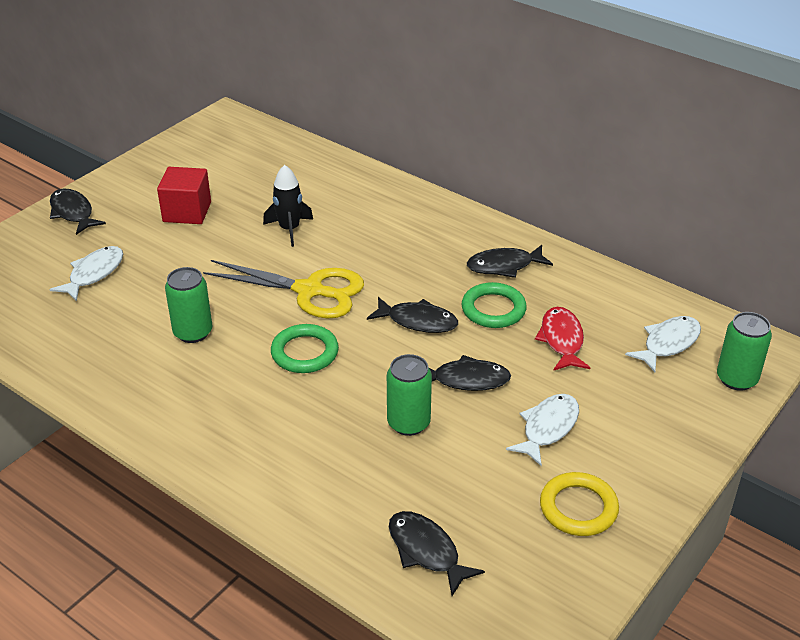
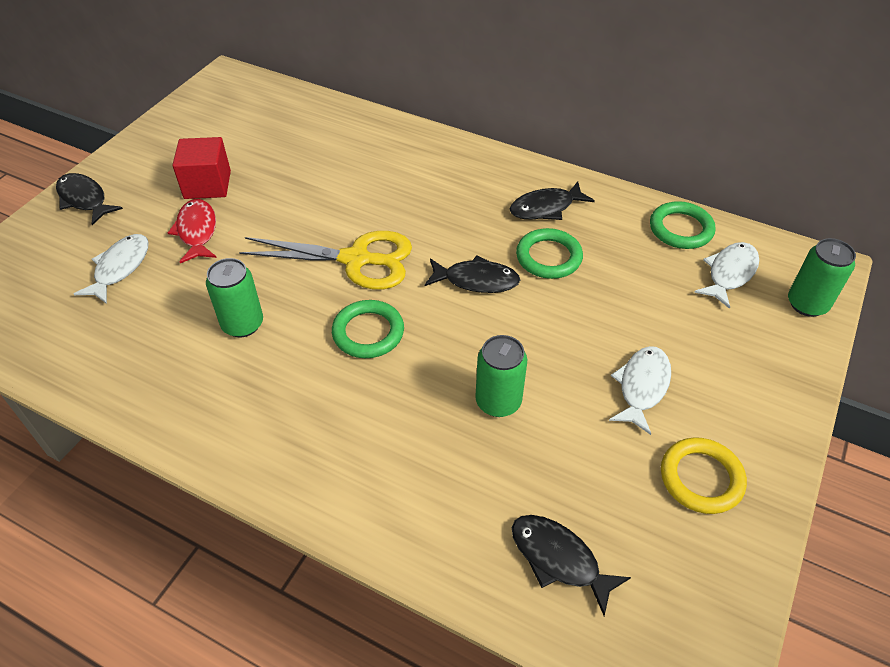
camera: 10 degrees left, 10 degrees up
black rocket [263,165,313,247] -> none
black fish [428,355,511,391] -> none
red fish [535,307,590,371] -> red fish moved to [168,199,217,263]
none -> green ring [650,201,716,249]

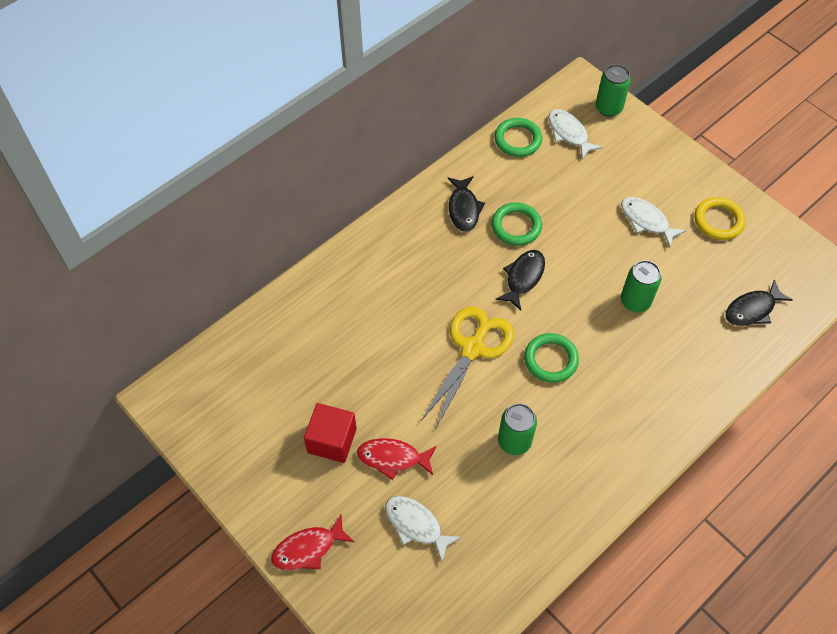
camera: 70 degrees left, 10 degrees up
black fish [56,173,123,225] -> red fish [271,515,354,570]

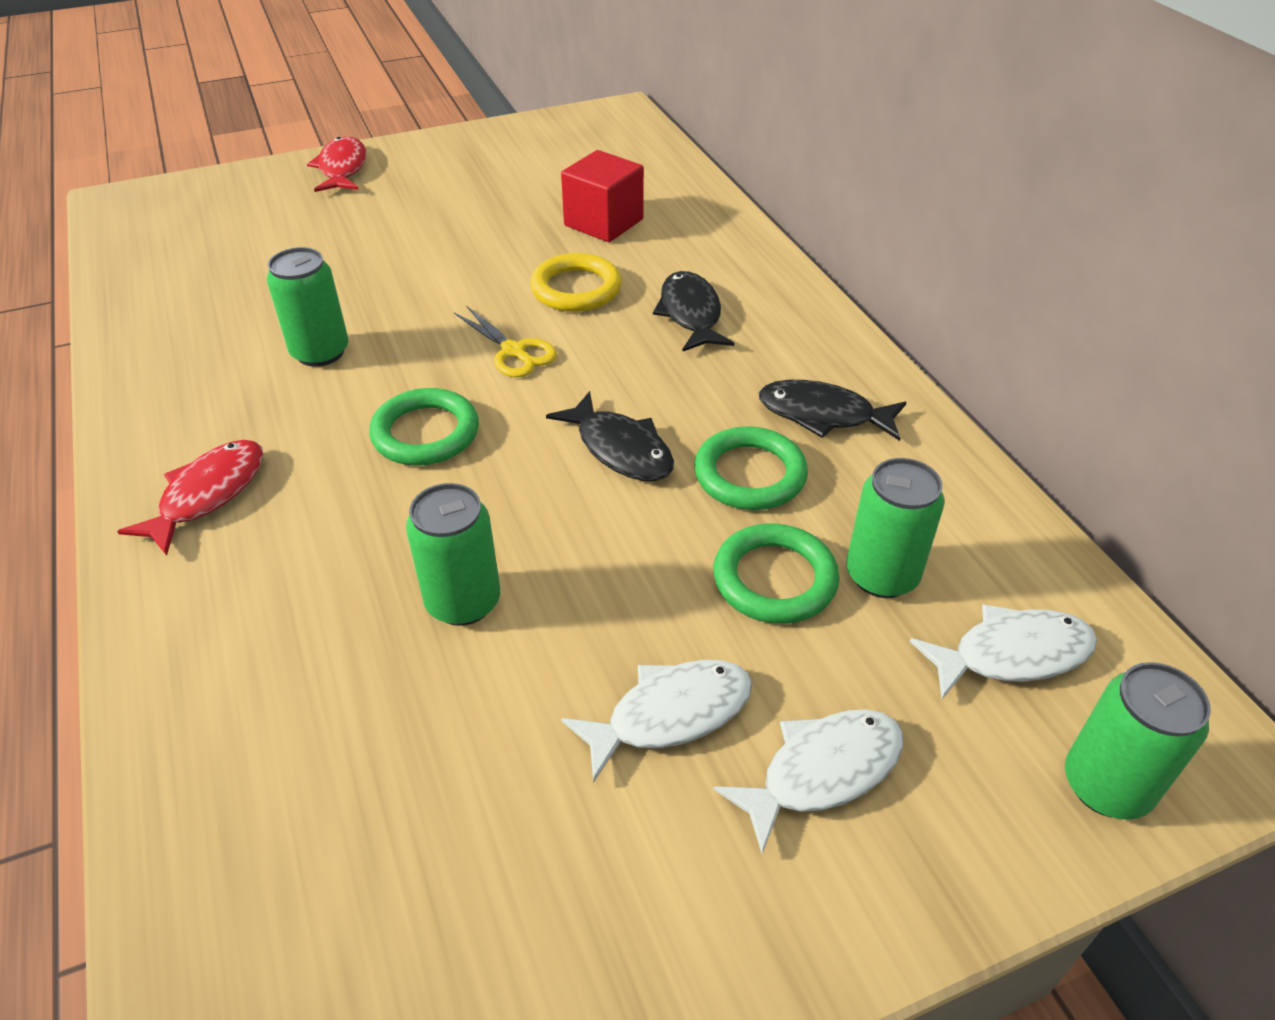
camera: 110 degrees right, 15 degrees down
red cube [304,403,357,463] -> red cube moved to [561,150,644,242]
red fish [357,438,437,480] -> red fish moved to [117,440,263,556]
white fish [385,496,461,562] -> white fish moved to [713,709,903,854]
yellow scissors [421,306,514,428] -> yellow scissors [454,306,557,377], size x0.53
green ring [494,118,542,157] -> green ring moved to [713,523,840,624]
yellow ring [695,197,745,240] -> yellow ring moved to [530,253,622,312]
black fish [726,279,793,326] -> black fish moved to [653,271,734,352]
none -> green can [846,458,945,598]

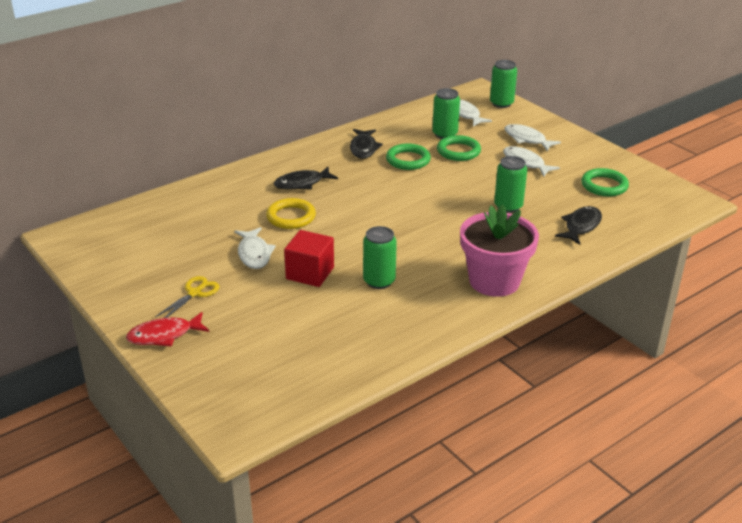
camera: 105 degrees left, 10 degrees down
red fish [117,440,263,556] -> pink flower pot [460,204,539,297]
green ring [369,388,479,466] -> green ring moved to [581,168,629,196]
yellow scissors [454,306,557,377] -> yellow scissors moved to [155,276,219,318]
black fish [546,391,674,481] -> black fish moved to [555,206,602,245]
red cube [561,150,644,242] -> red cube moved to [284,230,334,287]
none -> white fish [235,227,276,269]

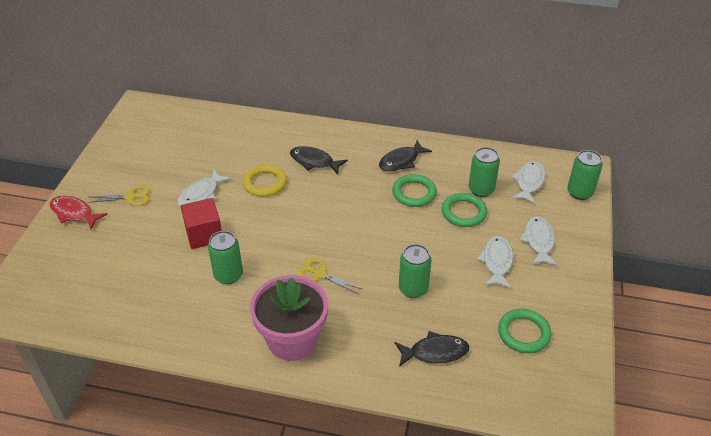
camera: 50 degrees right, 10 degrees up
none -> yellow scissors [298,258,362,294]

